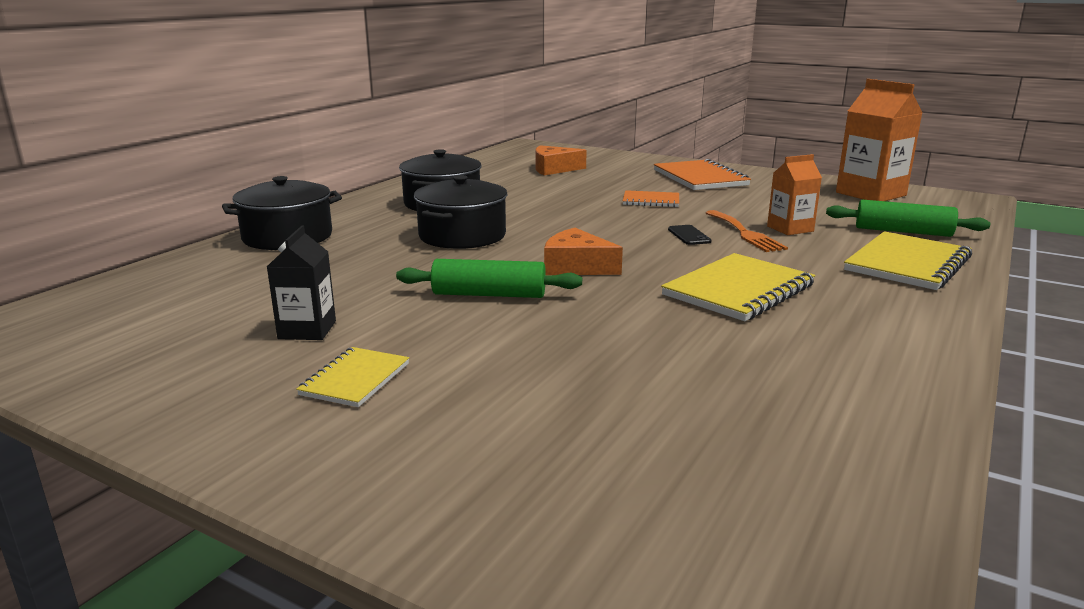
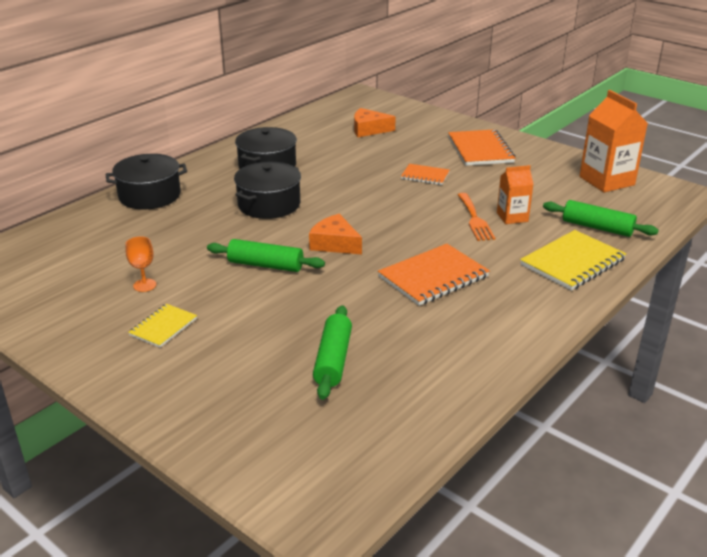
camera: 10 degrees right, 10 degrees up
black carton [267,226,336,340] -> orange goblet [125,236,156,292]
yellow notebook [661,253,815,321] -> orange notebook [378,244,490,306]
black phone [668,225,711,245] -> none
none -> green rolling pin [313,305,352,400]

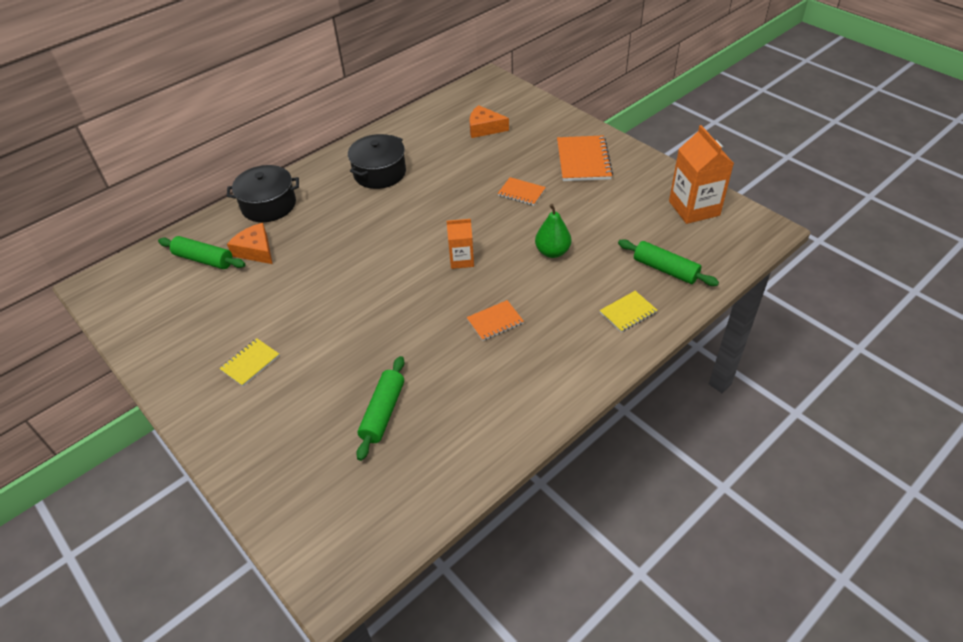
camera: 10 degrees right, 15 degrees up
orange goblet [125,236,156,292] -> none
green rolling pin [207,239,325,272] -> green rolling pin moved to [158,236,246,269]
black pot [234,162,301,219] -> none
orange cheese [309,214,362,254] -> orange cheese moved to [227,223,273,264]
orange notebook [378,244,490,306] -> orange notebook [467,300,524,341], size x0.57
orange fork [458,193,495,241] -> green pear [535,204,571,258]
orange carton [497,165,534,224] -> orange carton moved to [447,219,474,269]
yellow notebook [520,230,626,291] -> yellow notebook [600,291,658,333], size x0.57

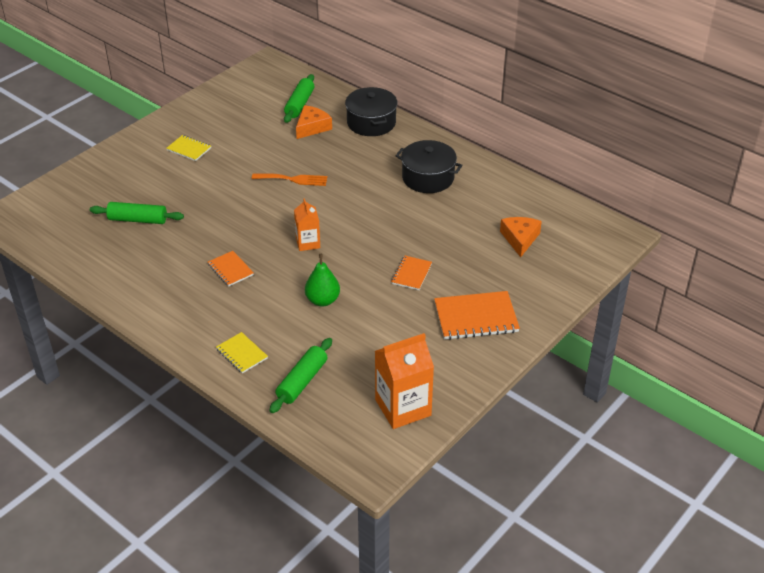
camera: 80 degrees right, 5 degrees down
none -> orange fork [252,173,328,186]

